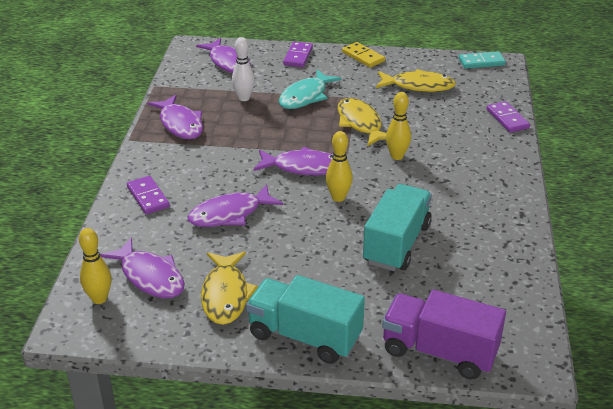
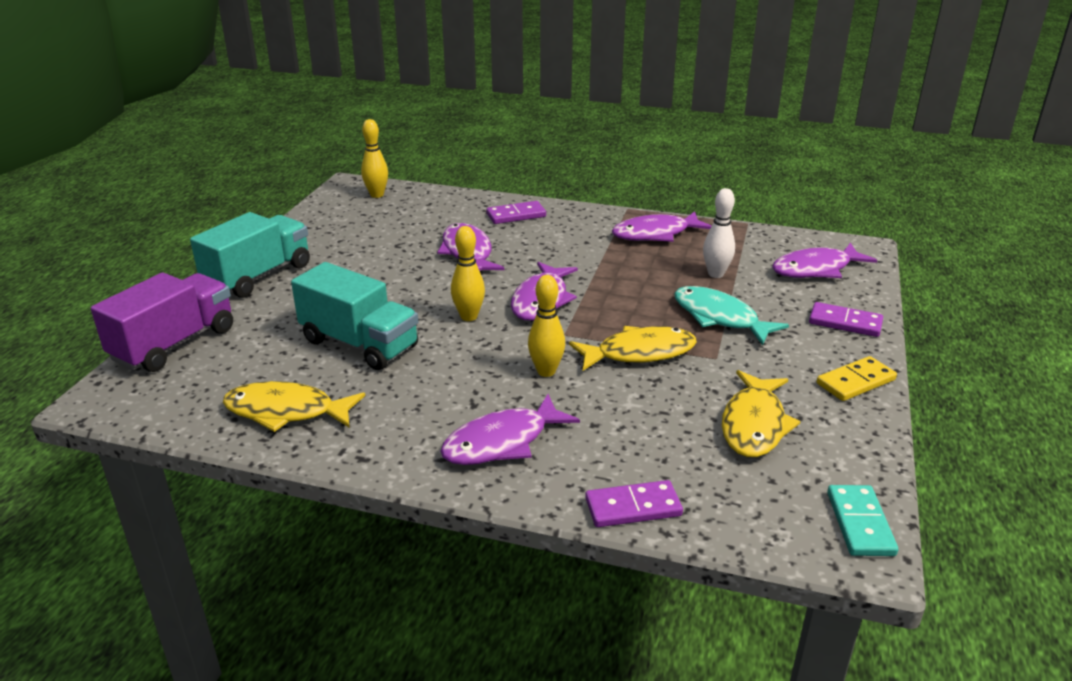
camera: 100 degrees right, 5 degrees down
purple fish [100,237,185,298] -> purple fish moved to [440,394,580,465]
yellow fish [201,252,258,325] -> yellow fish moved to [223,381,365,432]

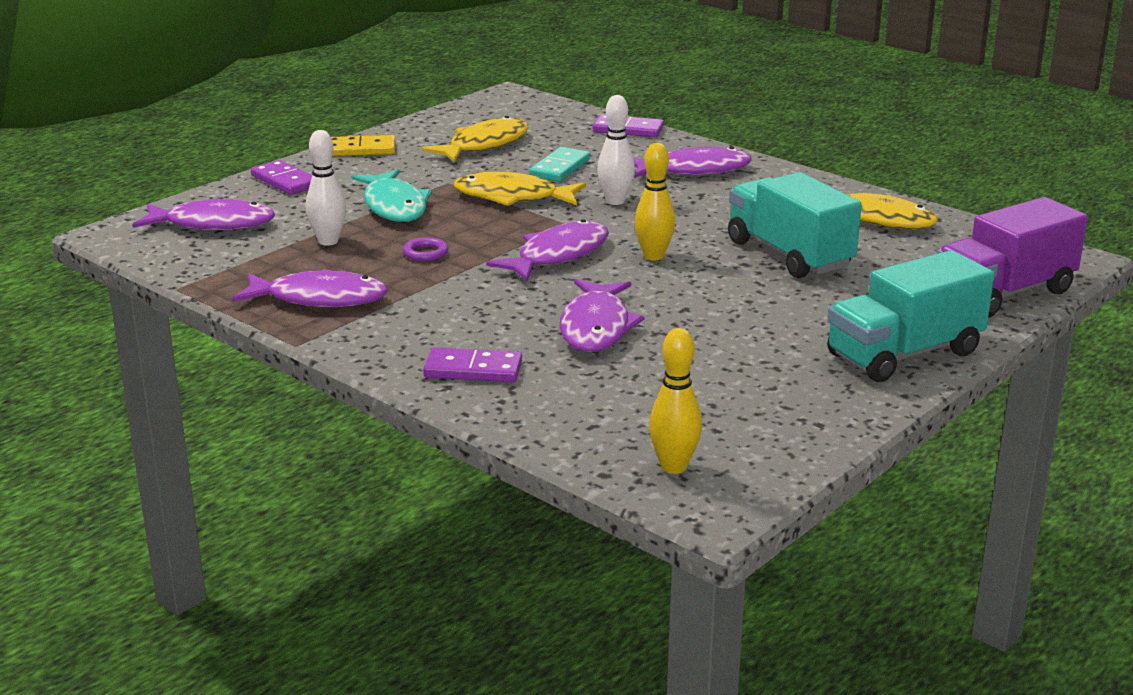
camera: 155 degrees left, 5 degrees down
yellow bowling pin [528,275,565,377] -> white bowling pin [597,95,635,205]
turquoise domino [827,485,898,556] -> turquoise domino moved to [529,147,590,182]
none -> purple ring [403,237,448,261]

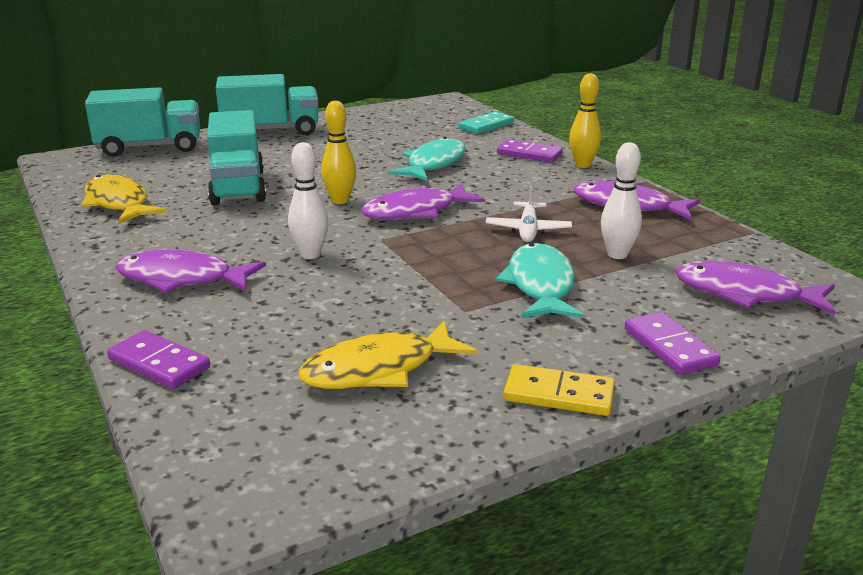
camera: 160 degrees left, 0 degrees up
purple ring [403,237,448,261] -> white plane [486,185,572,242]
yellow fish [454,172,586,206] -> none
turquoise domino [529,147,590,182] -> turquoise domino moved to [459,111,514,134]
purple fish [559,279,645,352] -> turquoise fish [388,137,466,181]
yellow bowling pin [649,328,702,474] -> yellow bowling pin moved to [569,73,601,168]
purple truck [937,197,1088,318] -> turquoise truck [85,87,200,157]

